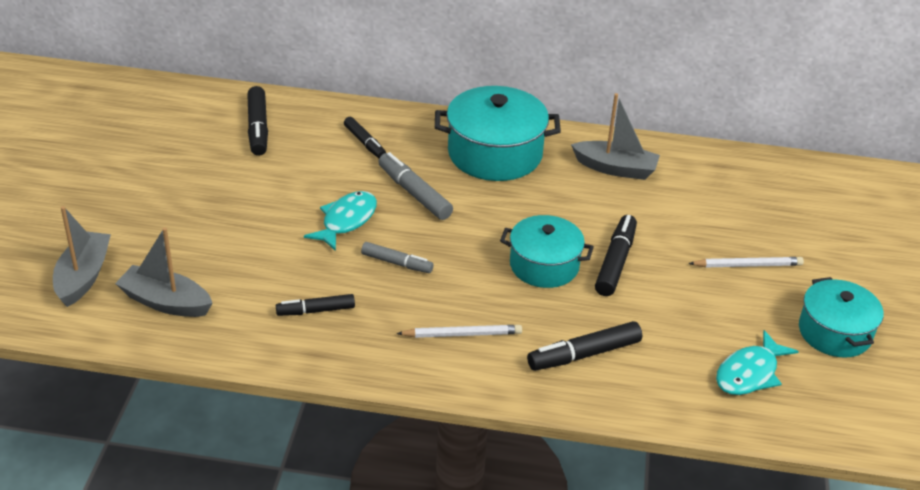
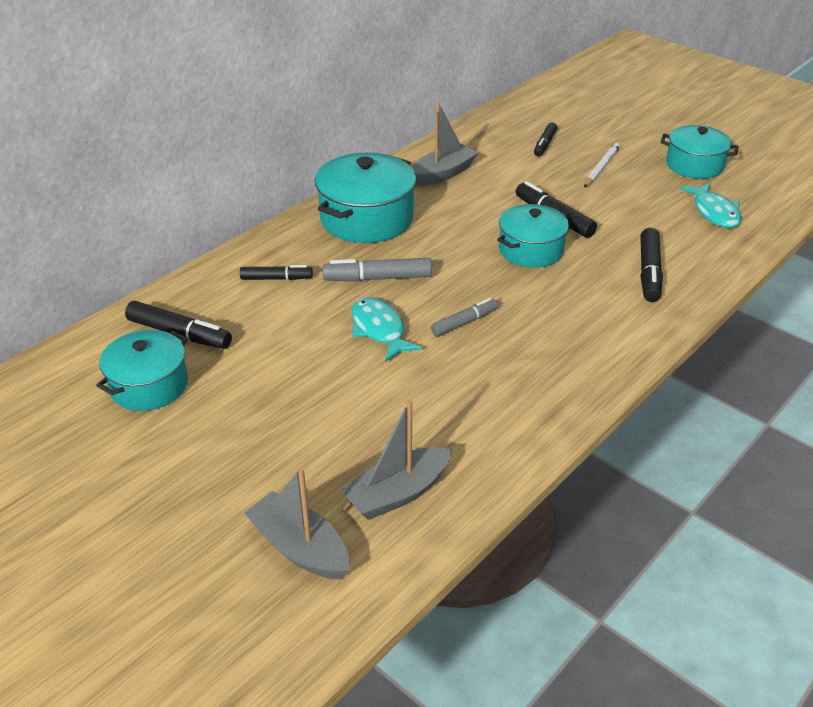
camera: 55 degrees left, 0 degrees up
black marker [276,294,355,316] -> black marker moved to [534,122,557,156]
white pencil [396,325,522,338] -> none
none -> turquoise pot [96,330,188,411]

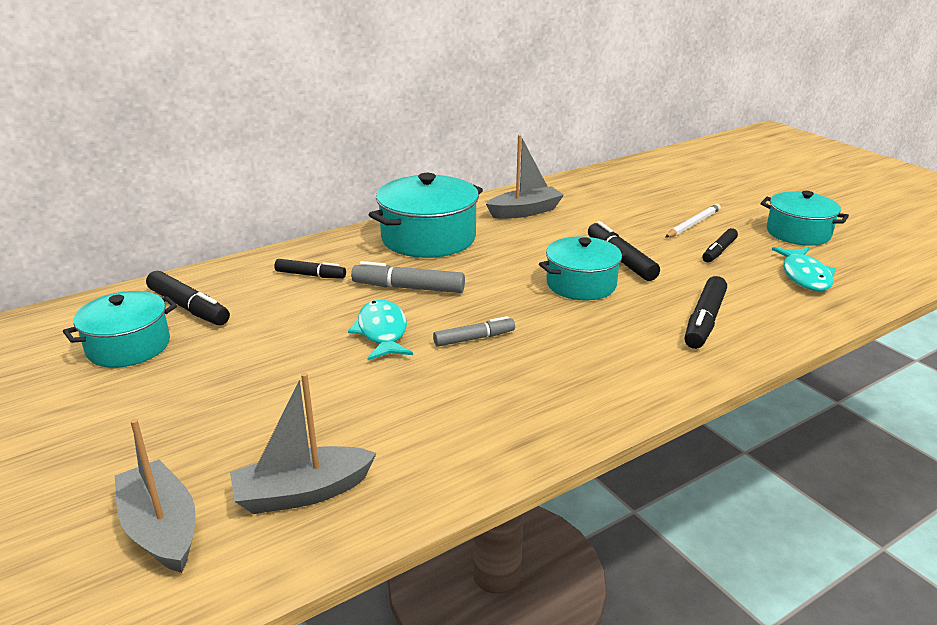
camera: 15 degrees right, 10 degrees down
black marker [534,122,557,156] -> black marker moved to [702,228,738,263]

